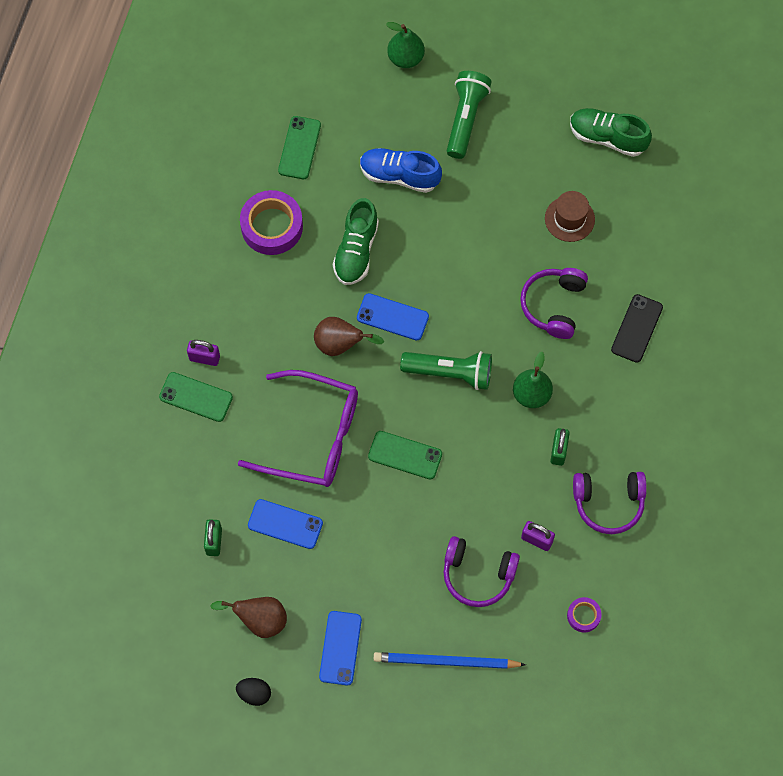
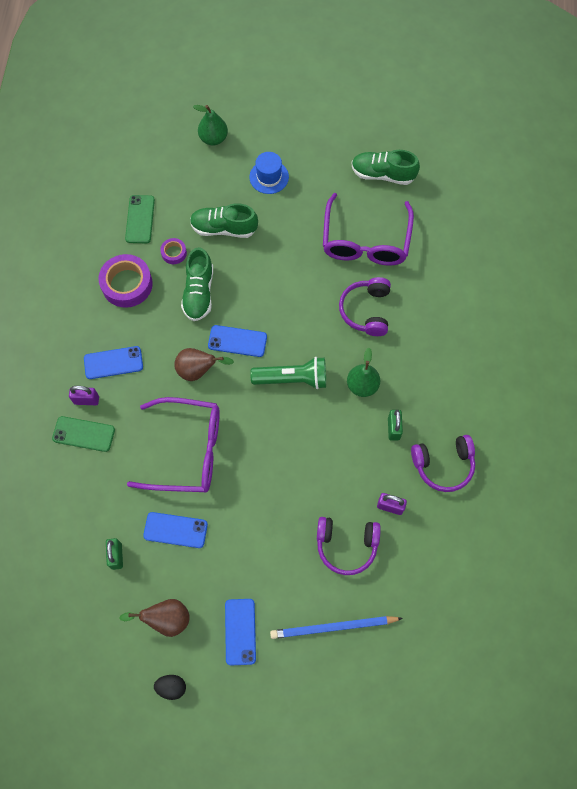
camera: 10 degrees left, 0 degrees up
blue shoe [360,148,442,193] -> green shoe [190,203,258,238]
green phone [368,431,442,480] -> none
green flashlight [447,71,491,159] -> blue hat [249,152,289,194]
brown hat [545,191,595,242] -> purple glasses [323,193,414,266]
purple tape [567,597,602,633] -> purple tape moved to [160,238,187,264]
black phone [611,294,663,363] -> none
none -> blue phone [84,346,143,379]

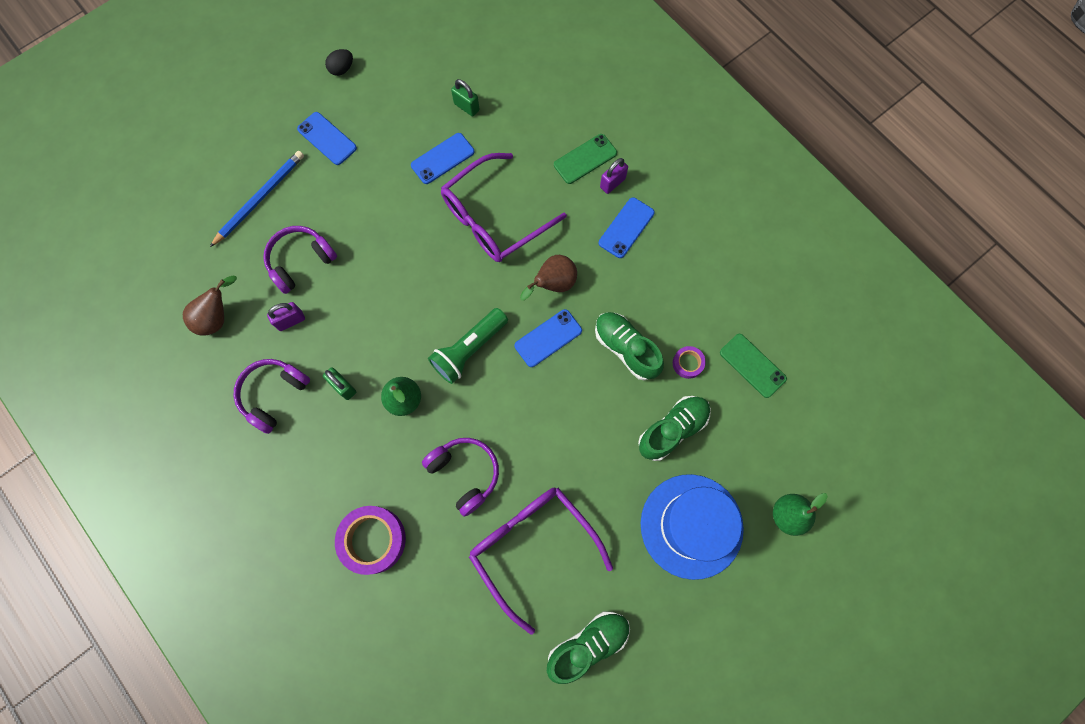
camera: 135 degrees right, 5 degrees up
purple tape [98,254,153,308] -> purple tape moved to [335,506,406,575]
brown pear [120,599,190,637] -> brown pear moved to [183,276,237,336]
blue hat [249,152,289,194] -> blue hat [641,474,744,580], size x1.94

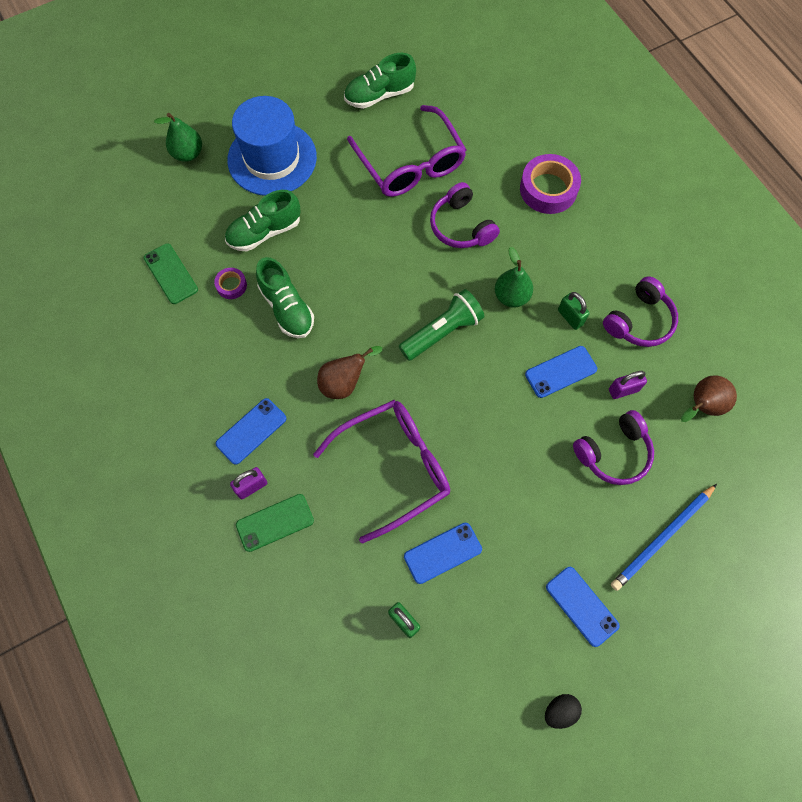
camera: 170 degrees left, 5 degrees down
blue phone [514,309,582,367] -> blue phone moved to [525,346,597,398]

